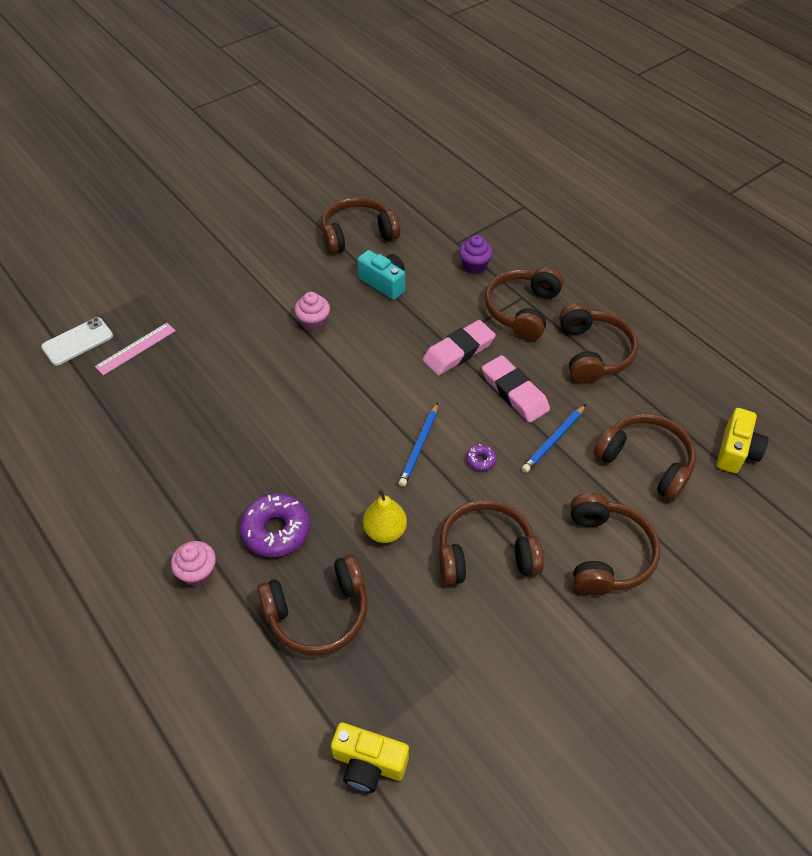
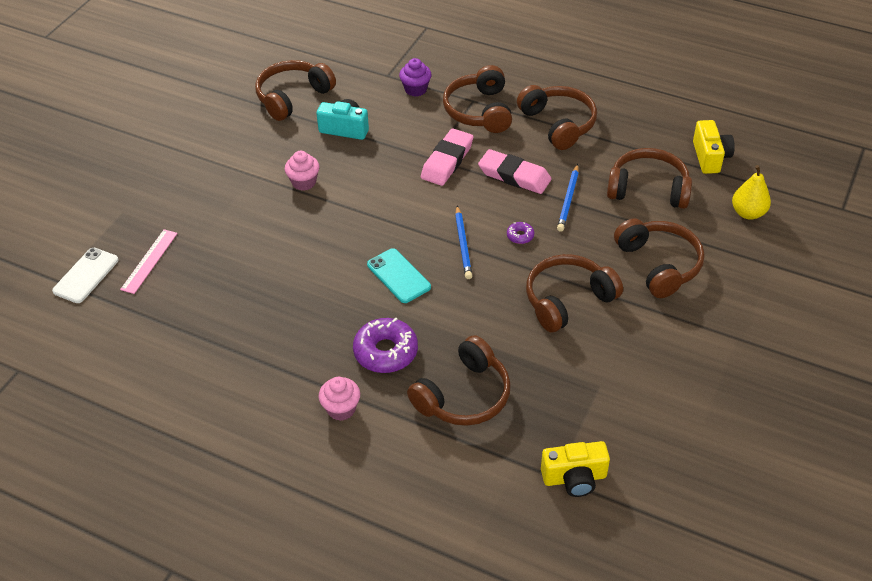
camera: 25 degrees left, 5 degrees down
yellow pear [363,488,407,543] -> yellow pear moved to [732,165,771,220]
none -> turquoise phone [367,248,431,303]

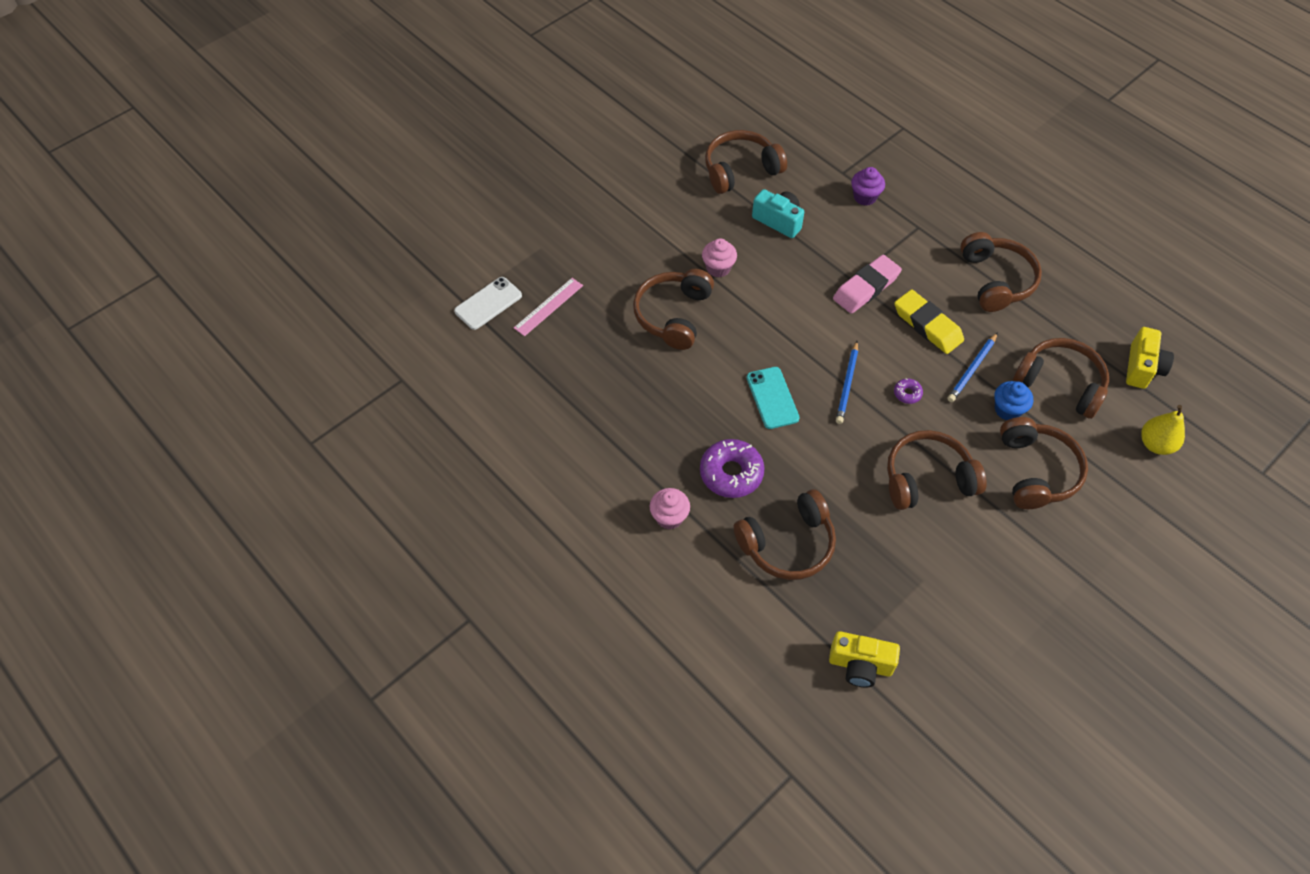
camera: 20 degrees right, 10 degrees up
brown headphones [443,65,512,133] -> brown headphones moved to [633,269,714,350]
pink eraser [478,149,551,194] -> yellow eraser [894,289,964,354]
none -> blue cupcake [994,381,1033,420]

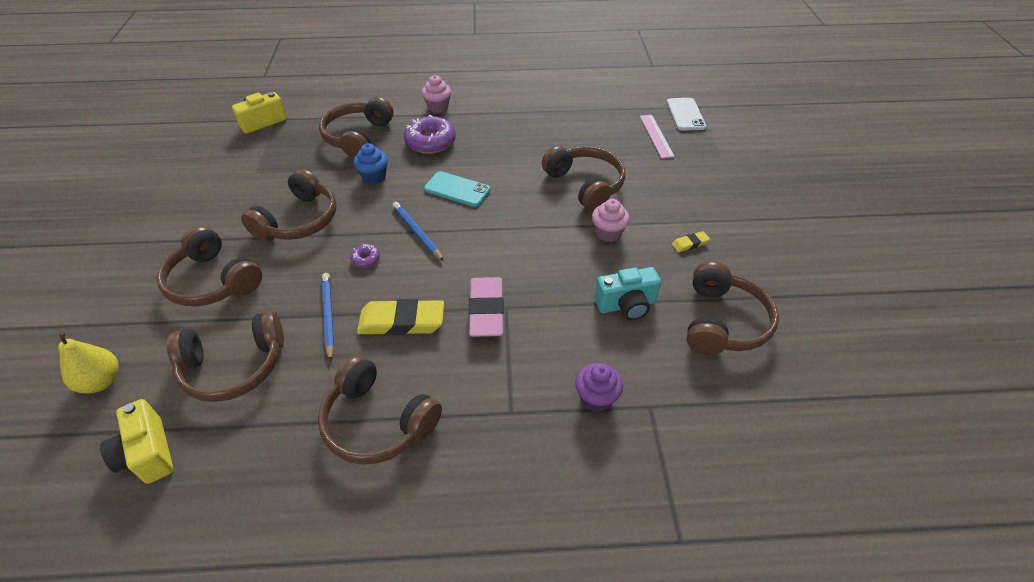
camera: 130 degrees right, 10 degrees down
blue cupcake [994,381,1033,420] -> blue cupcake moved to [354,143,388,184]
none -> yellow eraser [672,231,710,252]

